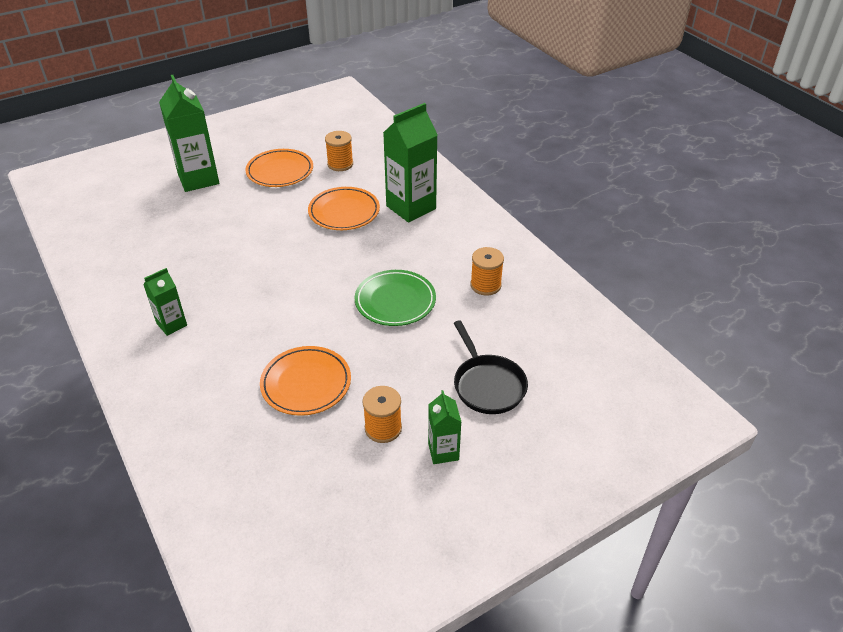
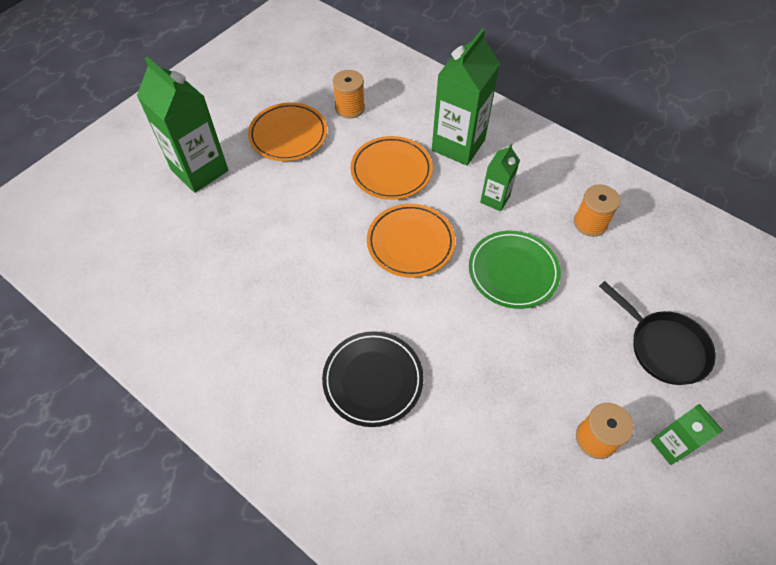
camera: 20 degrees left, 15 degrees up
green carton [143,268,187,336] -> green carton moved to [480,144,520,211]
orange plate [260,346,351,416] -> orange plate moved to [367,204,456,278]
none -> black plate [322,331,424,427]

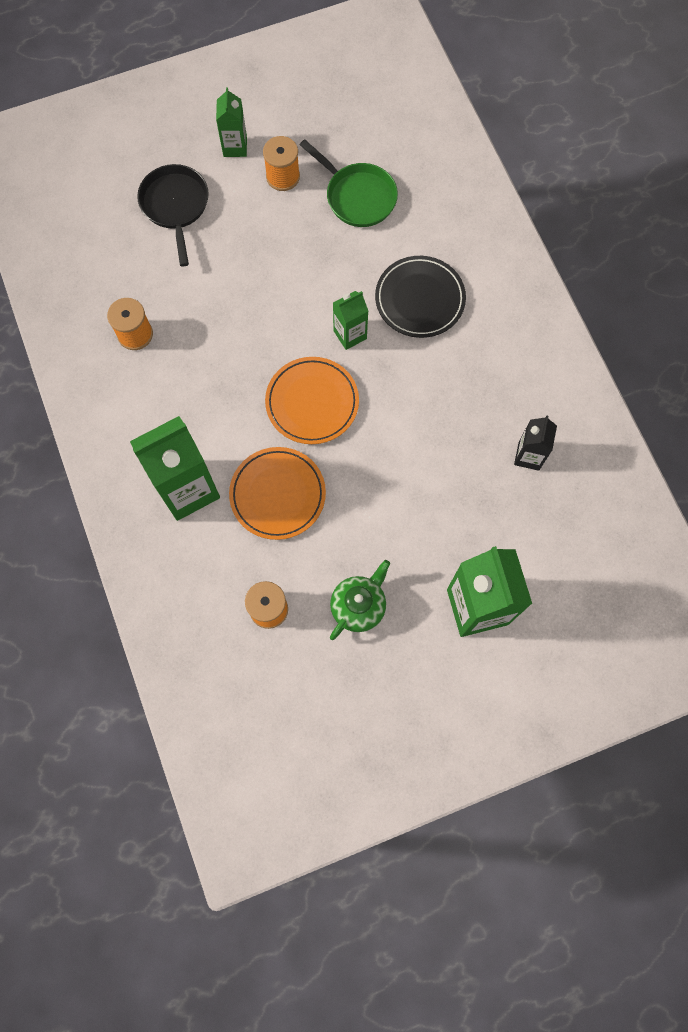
camera: 150 degrees left, 15 degrees up
orange plate [248,102,327,161] -> green teapot [330,560,390,640]
green plate [469,231,561,309] -> none
green carton [480,144,520,211] -> green carton moved to [333,291,368,350]
none -> green pan [300,139,398,227]
none -> black carton [514,416,557,471]

